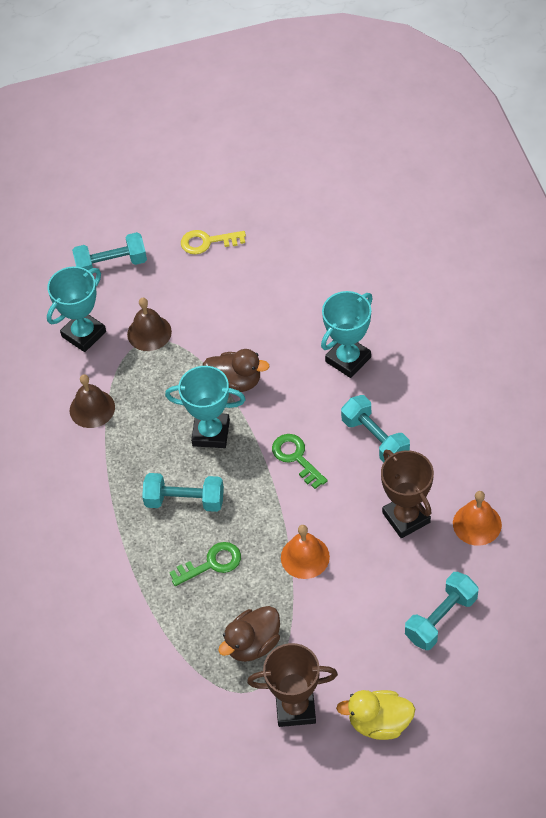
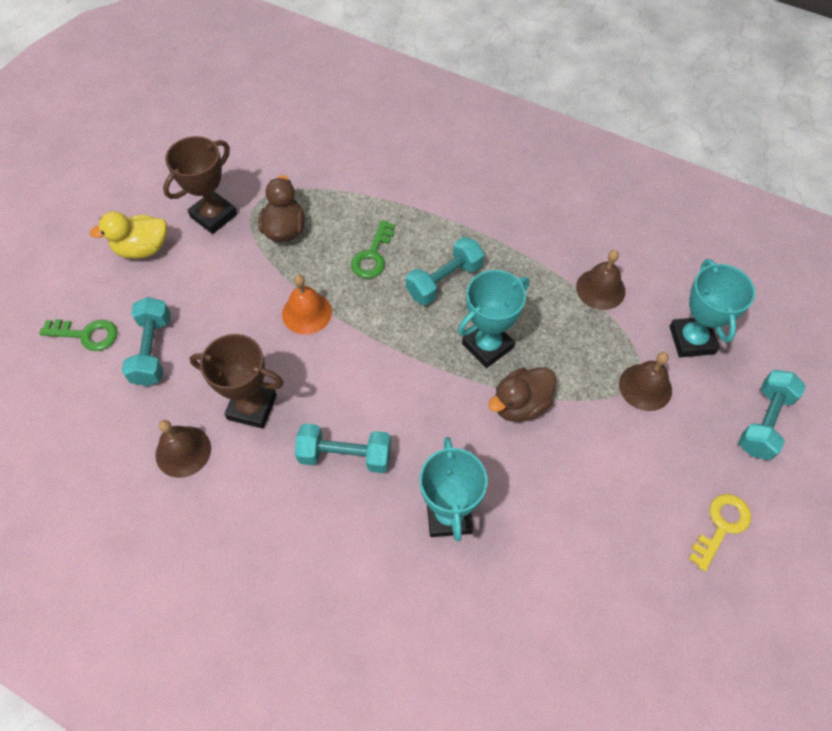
camera: 130 degrees right, 5 degrees up
green key [272,434,328,489] -> green key moved to [39,319,118,351]
yellow duck [336,690,415,740] -> yellow duck turned 150 degrees counterclockwise [89,211,167,259]
orange bell [453,491,502,546] -> brown bell [155,420,211,478]

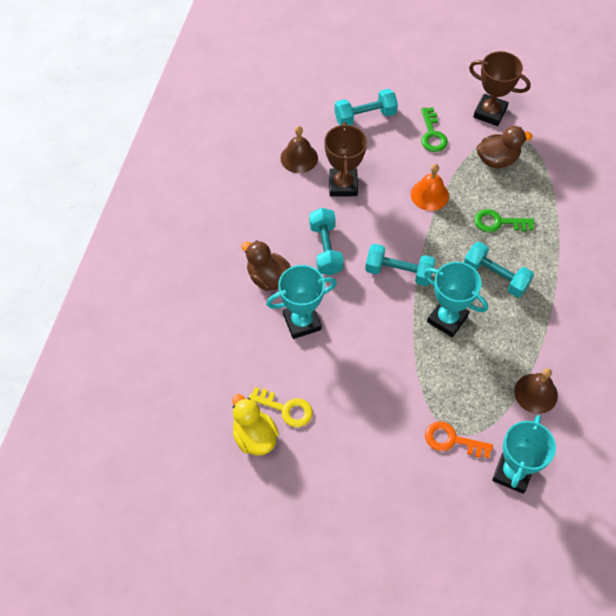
camera: 75 degrees right, 0 degrees up
green key [39,319,118,351] -> green key moved to [421,107,448,152]
yellow duck [89,211,167,259] -> yellow duck moved to [232,394,279,456]
brown duck [488,367,557,422] -> brown duck moved to [241,240,291,291]
brown bell [619,352,672,411] -> orange key [425,421,493,458]
turquoise trophy [670,259,755,357] -> turquoise trophy turned 45 degrees counterclockwise [492,415,556,494]
yellow key [688,494,751,571] -> yellow key moved to [249,387,313,427]
turquoise dumbbell [738,370,806,460] -> turquoise dumbbell moved to [365,244,435,286]

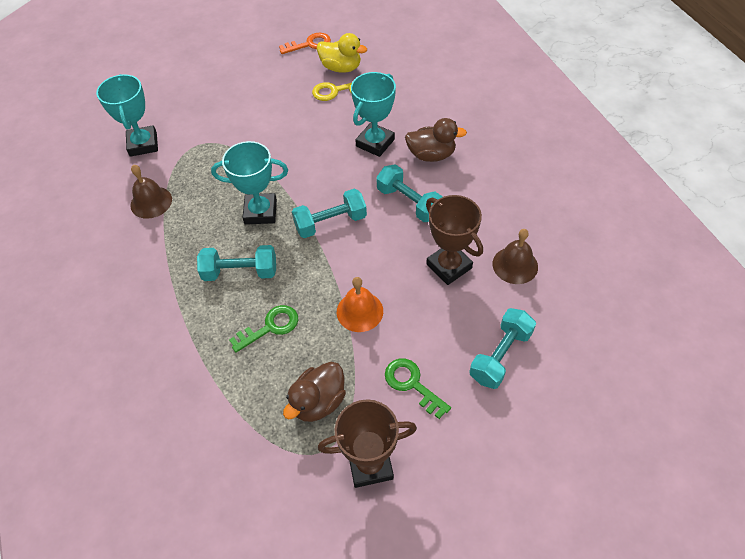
camera: 145 degrees right, 5 degrees down
orange key [425,421,493,458] -> orange key moved to [279,33,331,54]

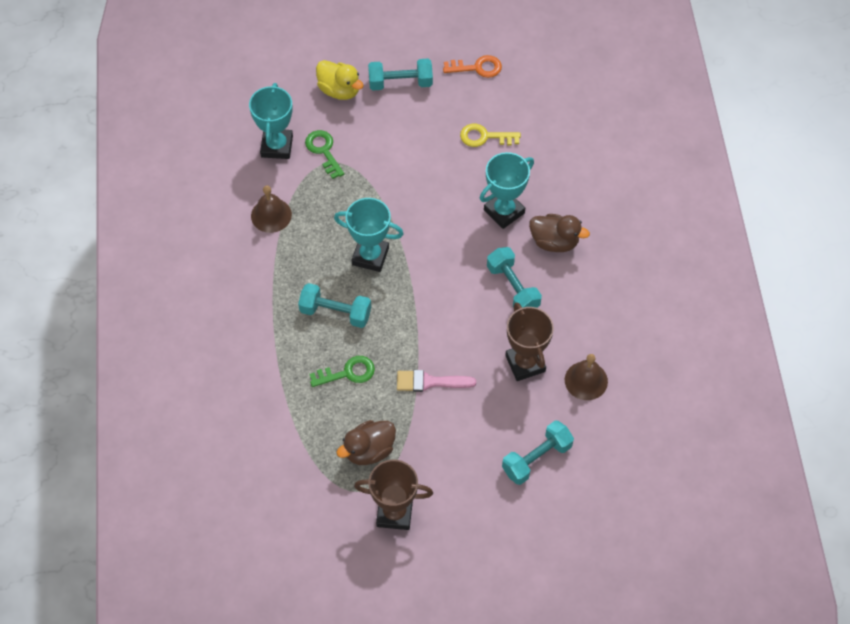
camera: 15 degrees right, 5 degrees up
turquoise dumbbell [292,189,367,238] -> turquoise dumbbell moved to [368,59,433,90]
yellow duck [317,33,367,73] -> yellow duck moved to [316,60,364,100]
orange bell [337,277,383,332] -> pink brush [397,370,476,392]
green key [385,358,451,419] -> green key moved to [305,130,344,179]

